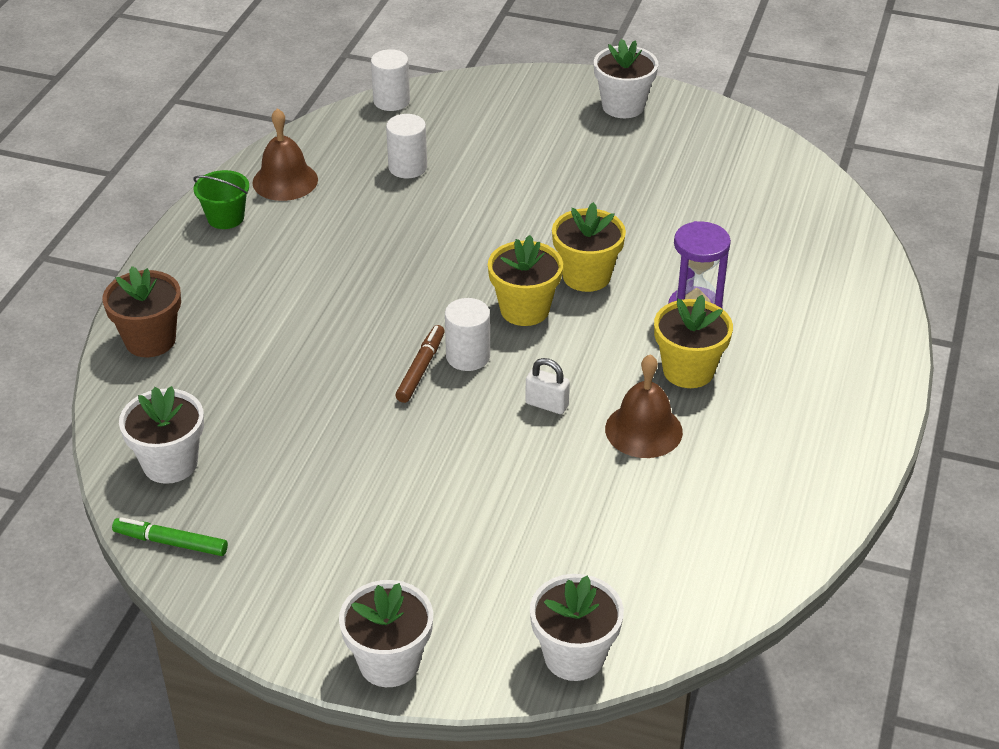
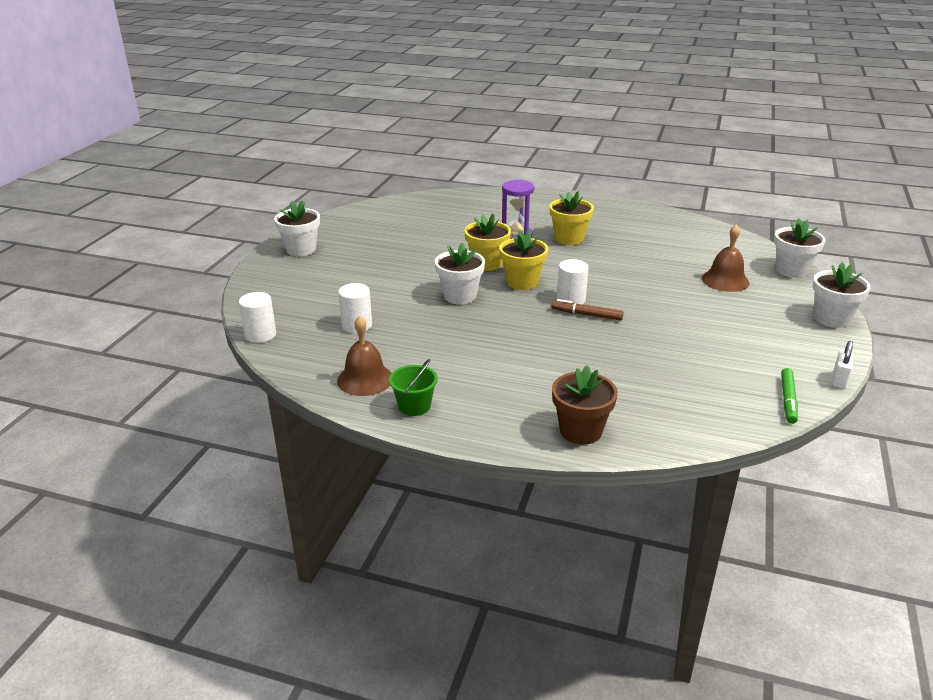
camera: 90 degrees left, 10 degrees down
white flower pot [119,386,204,484] -> white flower pot moved to [435,242,485,304]
white padlock [525,358,570,414] -> white padlock moved to [832,341,854,389]
brown bell [605,354,683,458] -> brown bell moved to [702,224,749,292]

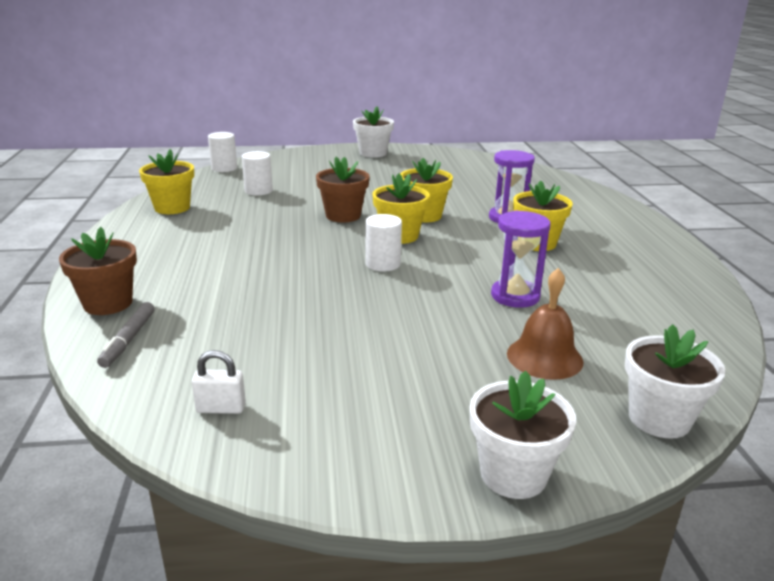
camera: 65 degrees right, 5 degrees down
brown bell [337,316,391,396] -> yellow flower pot [139,149,194,214]
green bucket [389,359,438,416] -> none
white flower pot [435,242,485,304] -> brown flower pot [316,157,370,222]
brown marker [551,299,624,321] -> none
green marker [781,368,798,424] -> none
white padlock [832,341,854,389] -> white padlock moved to [192,350,246,414]
none -> grey marker [97,302,155,368]
none -> purple hourglass [491,210,550,308]

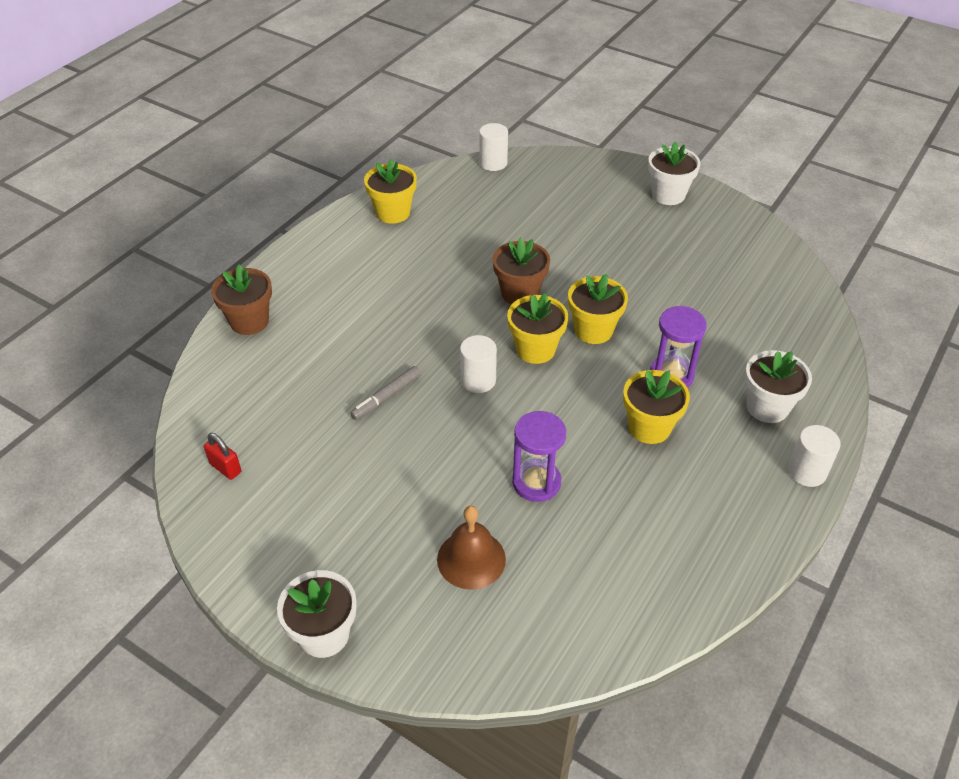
camera: 40 degrees right, 20 degrees up
grey marker [97,302,155,368] -> grey marker moved to [350,366,421,420]
white padlock [192,350,246,414] -> red padlock [204,433,241,480]
white cylinder [242,151,273,196] -> white cylinder moved to [788,425,841,487]
white flower pot [625,324,726,439] -> white flower pot moved to [745,350,812,423]

